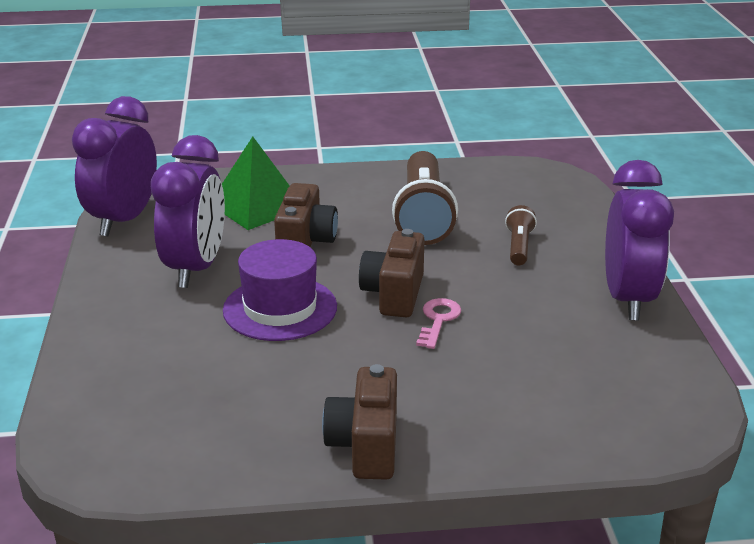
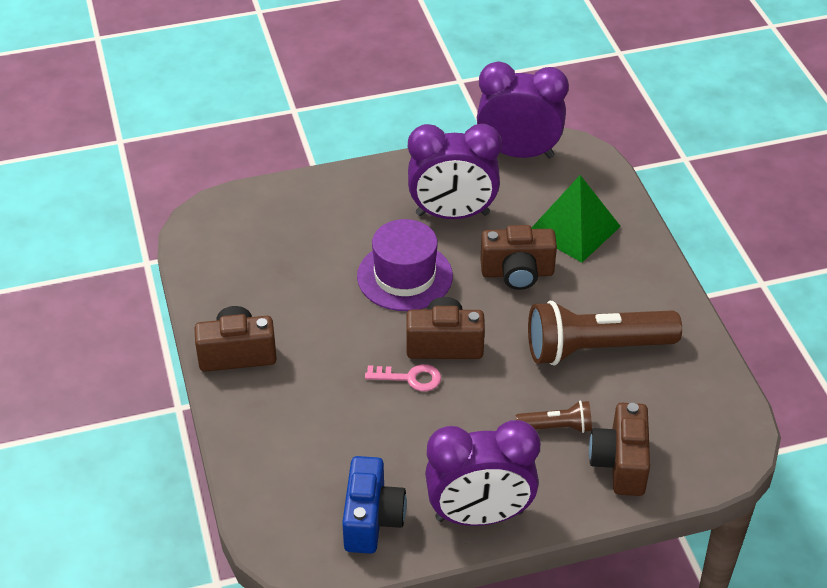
camera: 80 degrees right, 15 degrees up
none -> blue camera [342,456,407,554]
none -> brown camera [589,403,650,496]

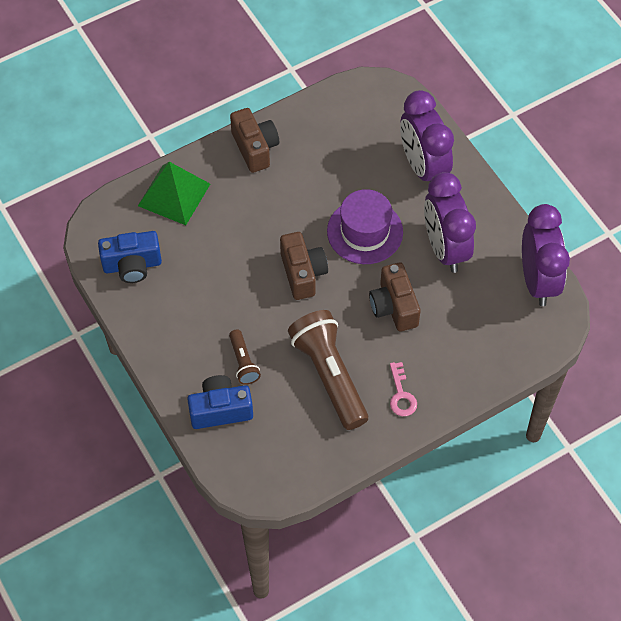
camera: 75 degrees right, 15 degrees up
pink key [365,364,441,391] -> pink key moved to [390,362,417,416]
purple clock [425,420,540,526] -> purple clock moved to [400,90,454,181]
green pyramid [532,175,621,262] -> green pyramid moved to [138,162,210,225]
brown camera [589,403,650,496] -> blue camera [187,375,253,429]

